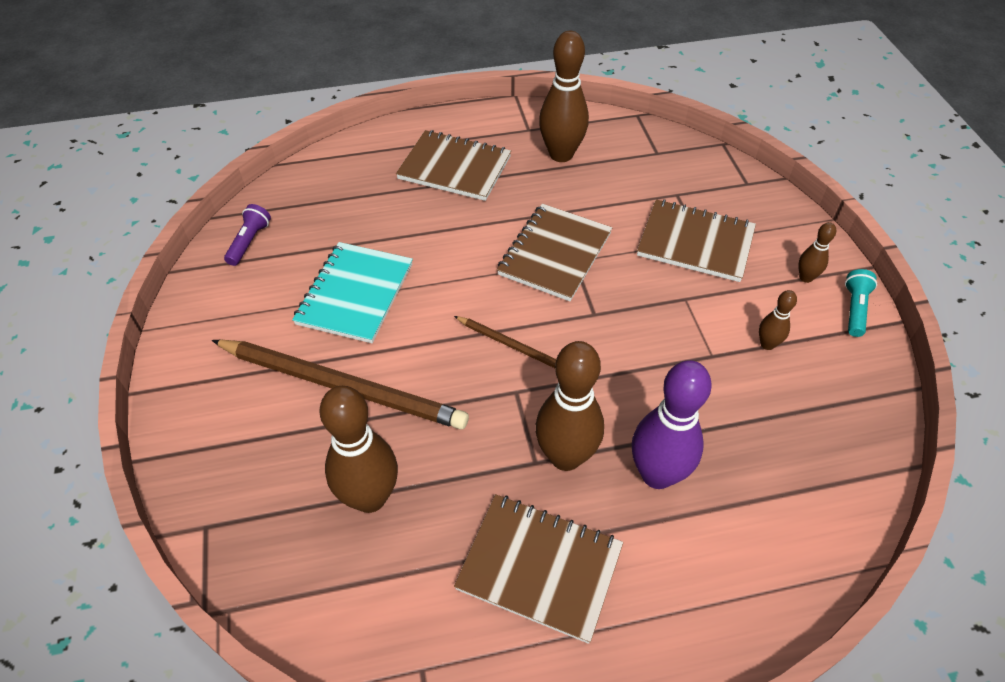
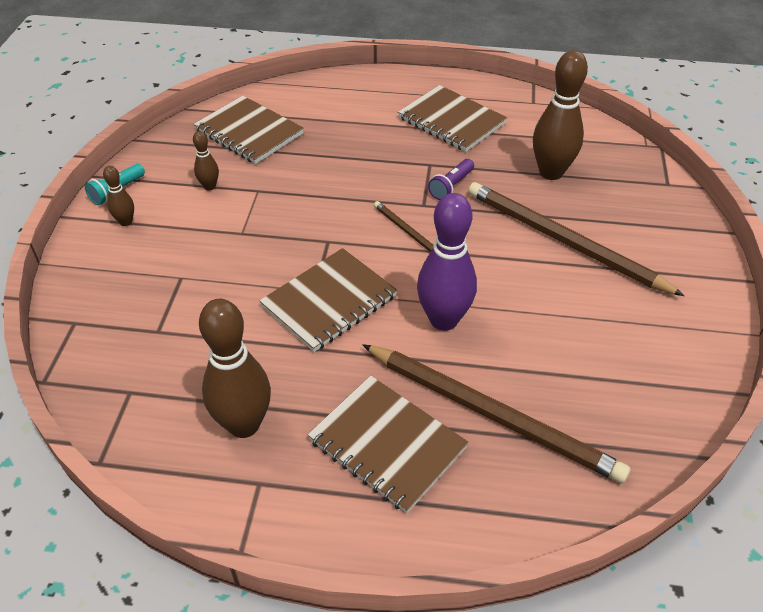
camera: 160 degrees left, 5 degrees down
purple flashlight [224,204,271,266] -> purple flashlight moved to [428,159,474,200]
turquoise notebook [292,242,413,343] -> none
brown bowling pin [535,341,604,471] -> none
purple bowling pin [632,360,712,489] -> purple bowling pin moved to [417,193,477,331]
brown notebook [637,199,756,282] -> brown notebook moved to [194,96,304,164]
none -> brown pencil [362,344,631,483]

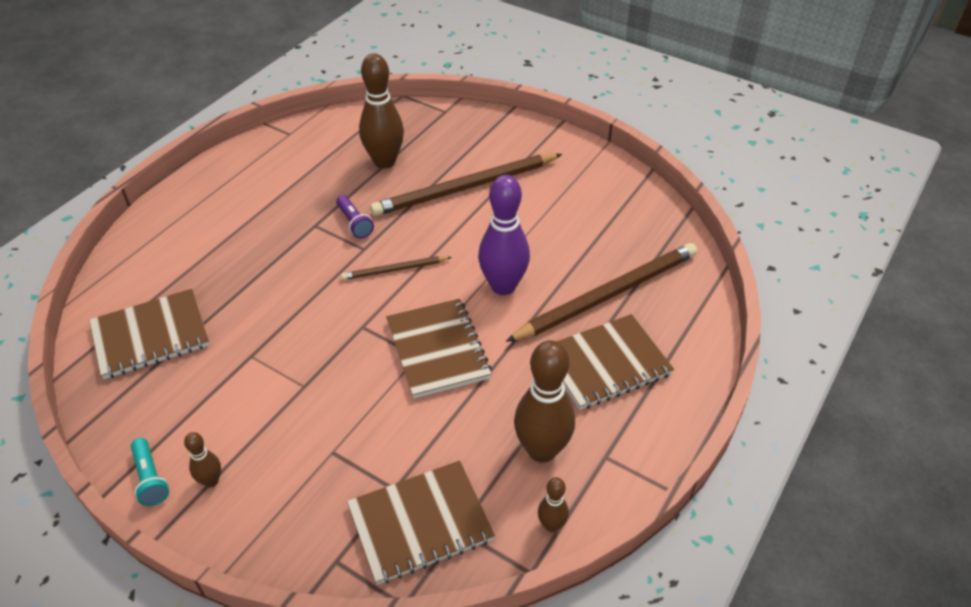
camera: 65 degrees left, 0 degrees up
brown bowling pin [193,131,219,191] -> brown bowling pin moved to [538,477,569,532]
brown notebook [398,85,507,152] -> brown notebook moved to [347,461,495,585]

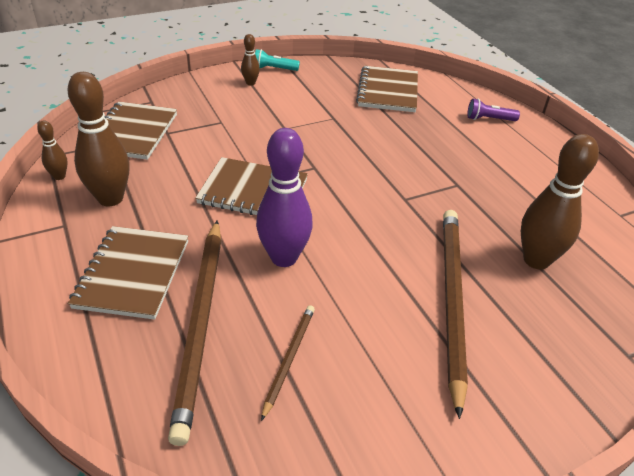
camera: 120 degrees right, 5 degrees down
purple flashlight [336,195,374,238] -> purple flashlight moved to [467,99,520,121]
brown pencil [341,256,452,280] -> brown pencil moved to [261,305,315,421]

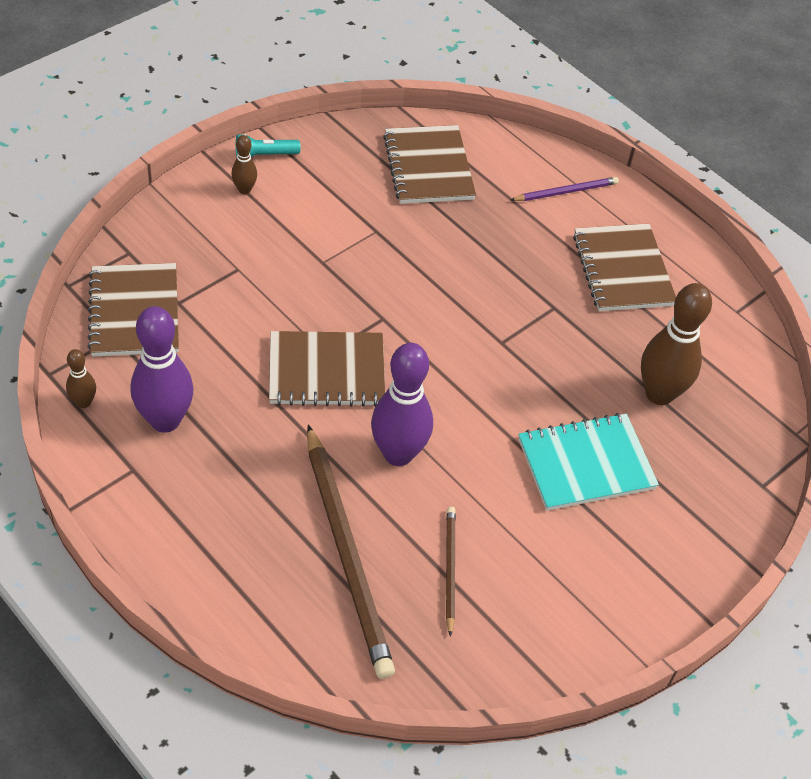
camera: 20 degrees left, 10 degrees up
brown bowling pin [67,72,129,207] -> purple bowling pin [131,306,194,433]
brown notebook [68,226,189,320] -> brown notebook moved to [573,224,676,311]
brown pencil [443,210,468,419] -> turquoise notebook [518,413,659,511]
purple flashlight [467,99,520,121] -> purple pencil [511,177,619,201]

